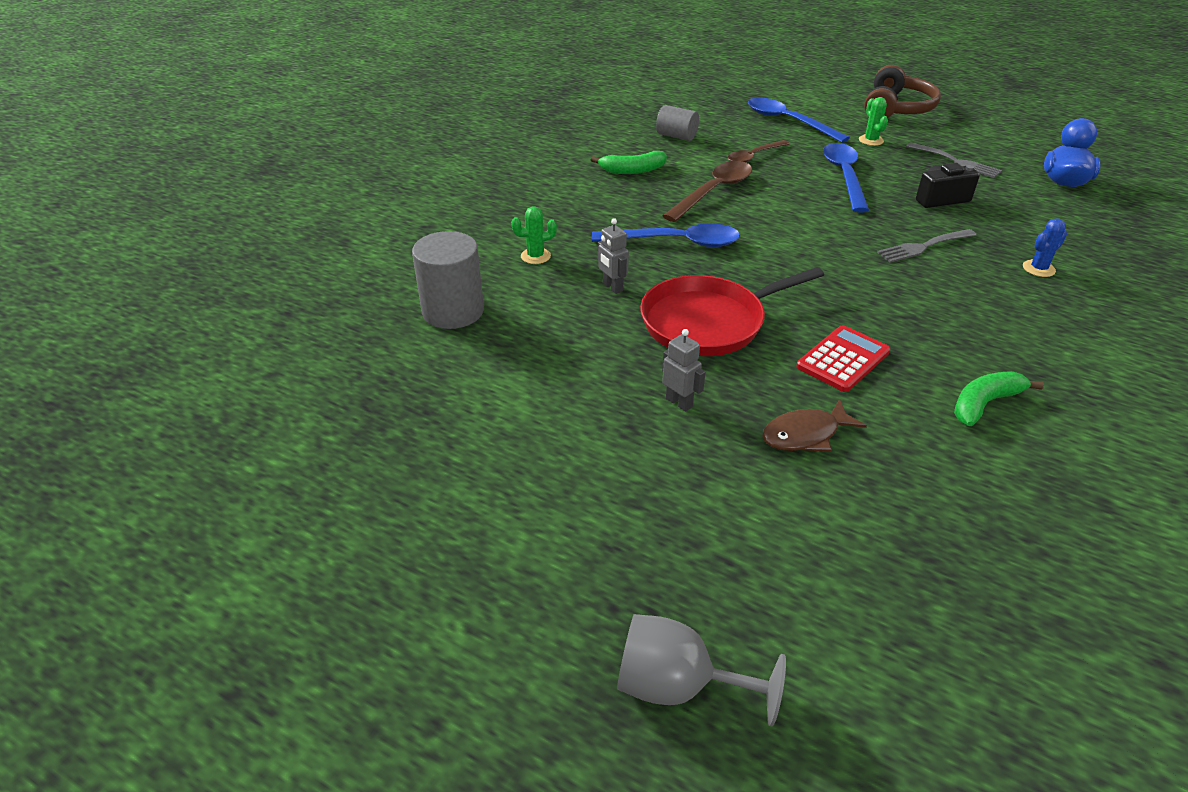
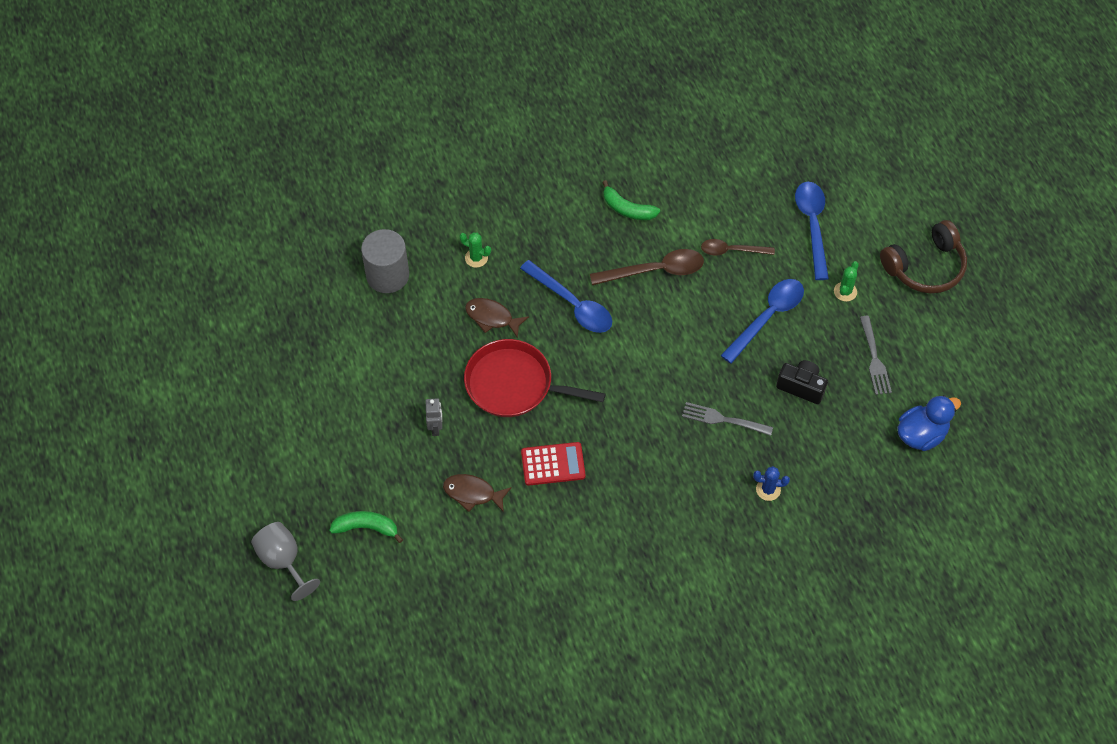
camera: 40 degrees right, 20 degrees up
grey robot [598,218,629,294] -> brown fish [465,298,529,338]
grey cylinder [656,105,699,141] -> none
green banana [954,372,1044,426] -> green banana moved to [329,511,403,543]

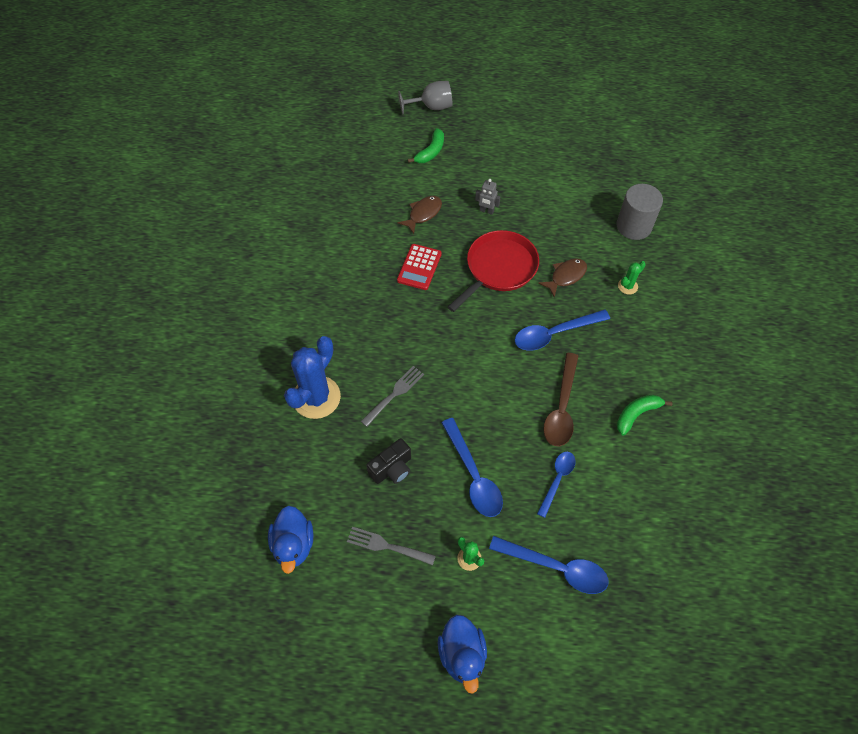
camera: 115 degrees right, 0 degrees up
brown spoon [701,239,775,255] -> blue spoon [537,452,576,518]
blue cactus [753,466,790,501] -> blue cactus [284,336,341,419], size x2.22
brown headphones [880,220,967,293] -> blue duck [438,615,487,694]

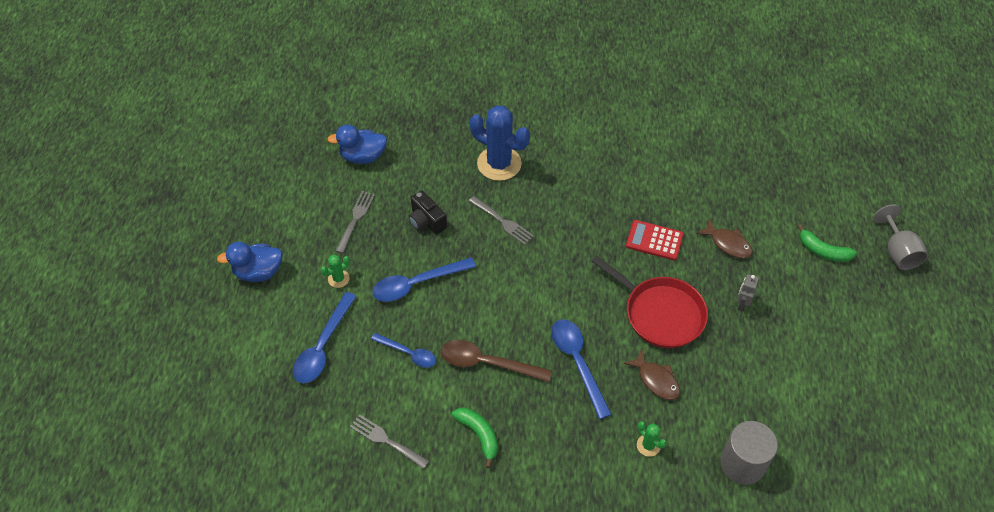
camera: 90 degrees right, 5 degrees down
none -> grey fork [350,414,429,469]

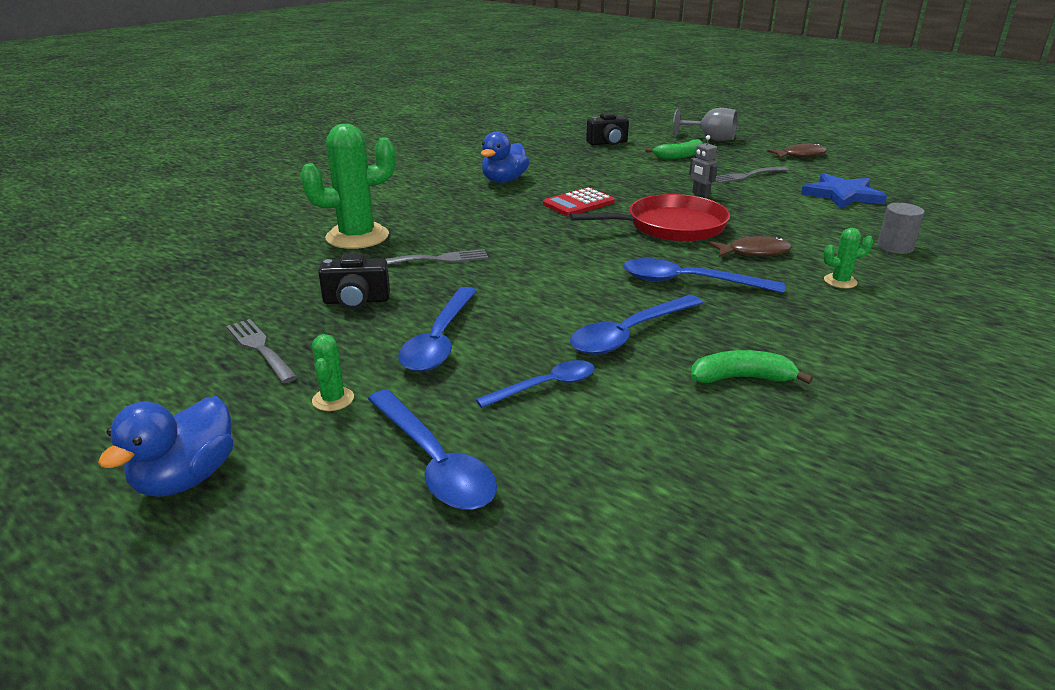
camera: 55 degrees left, 25 degrees down
blue duck [327,125,387,164] -> blue duck moved to [481,132,529,183]
grey fork [350,414,429,469] -> grey fork moved to [715,167,789,183]
brown spoon [441,340,552,382] -> blue spoon [570,295,703,355]
blue cactus [470,105,530,181] -> green cactus [300,124,395,249]
brown fish [696,219,753,259] -> brown fish moved to [767,143,827,158]
grey cylinder [720,421,778,485] -> grey cylinder [877,203,925,254], size x0.63
none -> black camera [586,113,629,145]
none -> blue star [801,173,887,209]

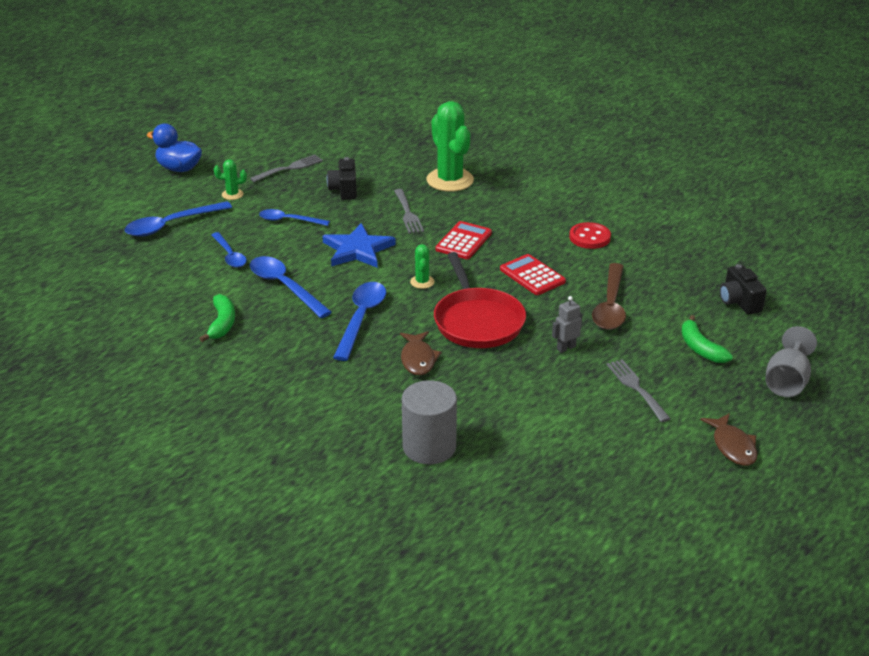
camera: 90 degrees right, 5 degrees up
blue spoon [398,287,477,372] -> blue spoon [259,209,330,226], size x0.65
blue duck [481,132,529,183] -> red button [569,222,611,249]
blue star [801,173,887,209] -> blue star moved to [322,223,396,268]
green cactus [823,228,873,288] -> green cactus moved to [410,244,434,289]
grey cylinder [877,203,925,254] -> grey cylinder [402,380,457,465], size x1.58
none -> red calculator [435,221,492,259]
none -> brown spoon [592,263,626,330]

